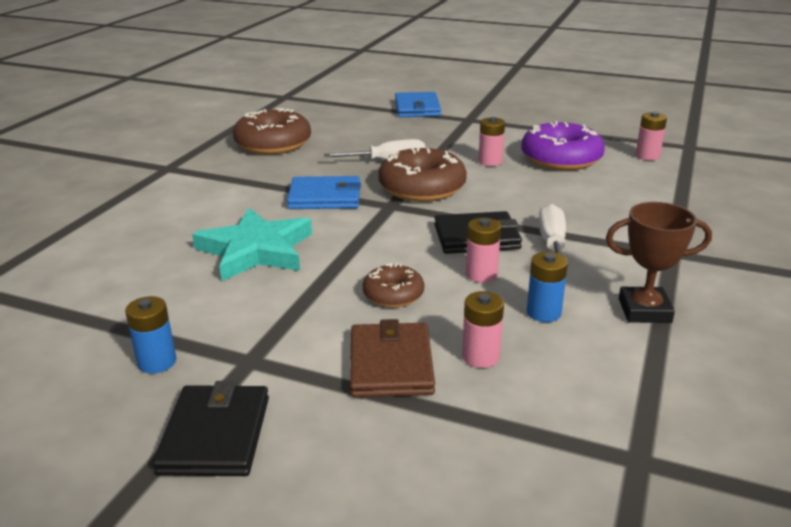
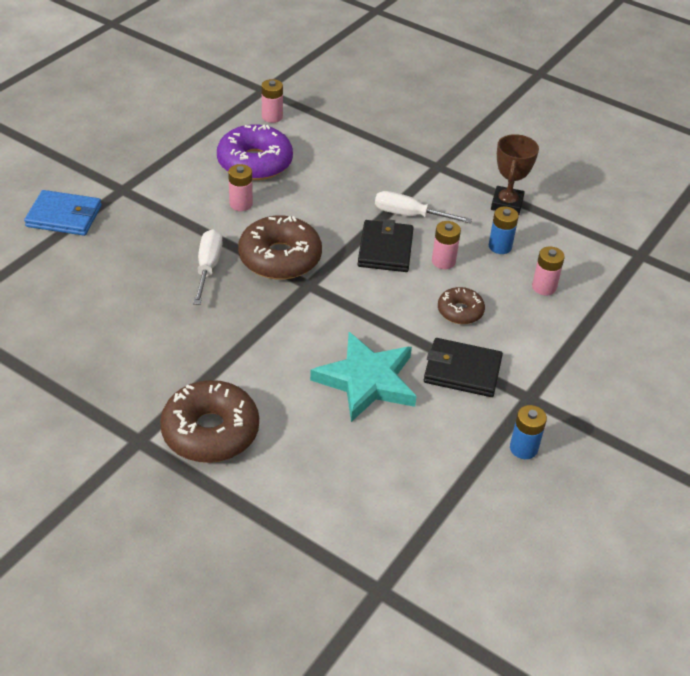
camera: 80 degrees left, 15 degrees up
black wallet [153,381,269,476] -> black wallet moved to [424,338,503,397]
brown donut [233,108,311,154] -> brown donut moved to [160,380,259,463]
blue wallet [287,176,361,209] -> none
brown wallet [350,319,435,397] -> none

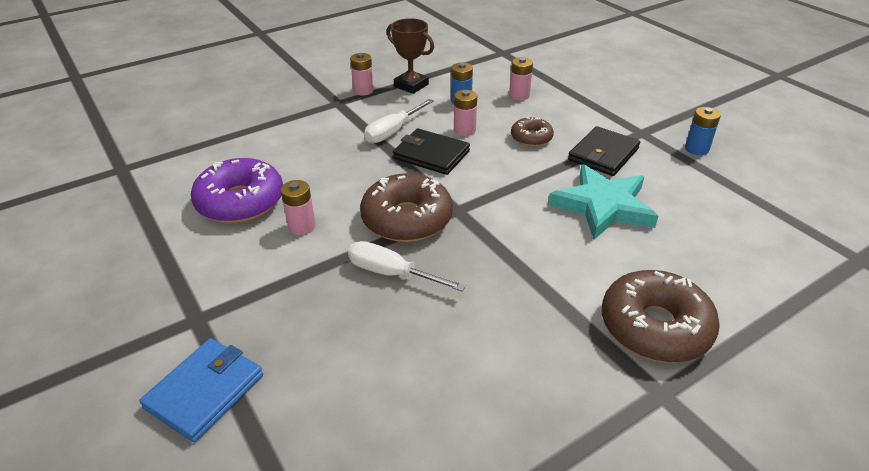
camera: 65 degrees left, 5 degrees down
pink battery [262,79,283,123] -> pink battery moved to [350,53,374,96]

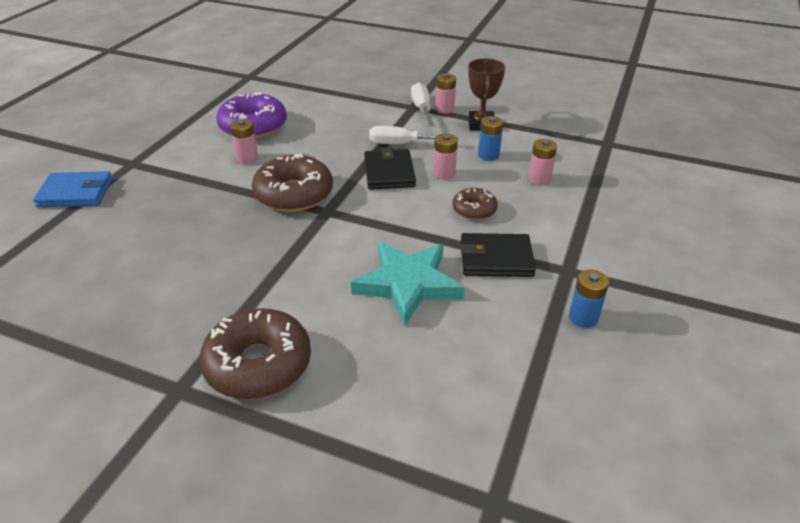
camera: 55 degrees right, 0 degrees up
white screwdriver [348,241,466,292] -> white screwdriver moved to [411,83,435,127]

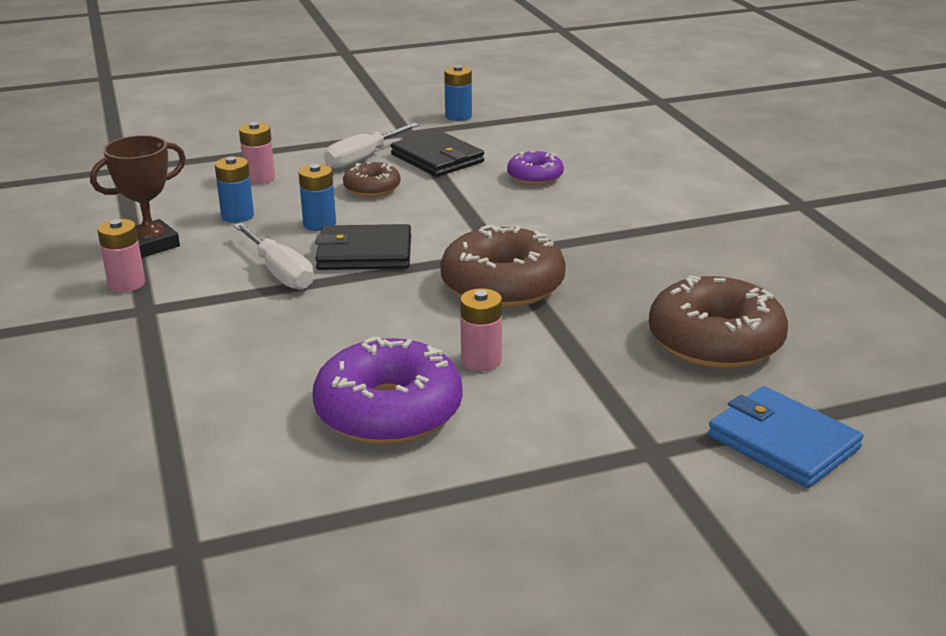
camera: 130 degrees left, 10 degrees down
brown donut [199,308,311,399] -> brown donut moved to [649,276,788,368]
turquoise star [351,241,464,325] -> purple donut [507,151,564,185]
black wallet [364,147,416,190] -> black wallet turned 45 degrees clockwise [315,224,411,270]
white screwdriver [411,83,435,127] -> white screwdriver moved to [324,123,419,169]
pink battery [433,133,458,180] -> blue battery [298,164,336,231]

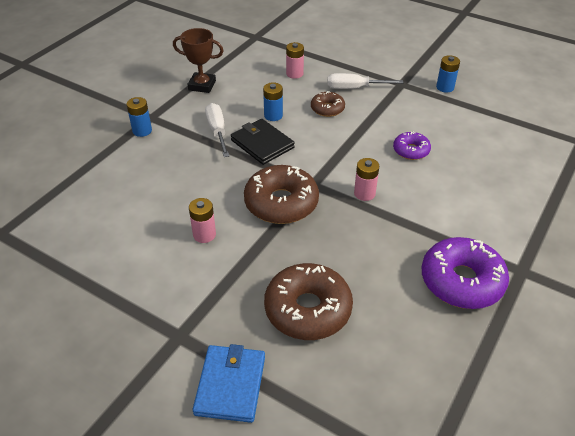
camera: 50 degrees right, 15 degrees up
pink battery [97,219,145,292] -> pink battery moved to [354,158,379,201]
blue battery [215,157,254,223] -> blue battery moved to [126,97,152,137]
white screwdriver [234,223,314,290] -> white screwdriver turned 150 degrees clockwise [205,103,229,157]
purple donut [312,336,463,445] -> purple donut moved to [422,237,509,309]
black wallet [391,130,484,177] -> none

